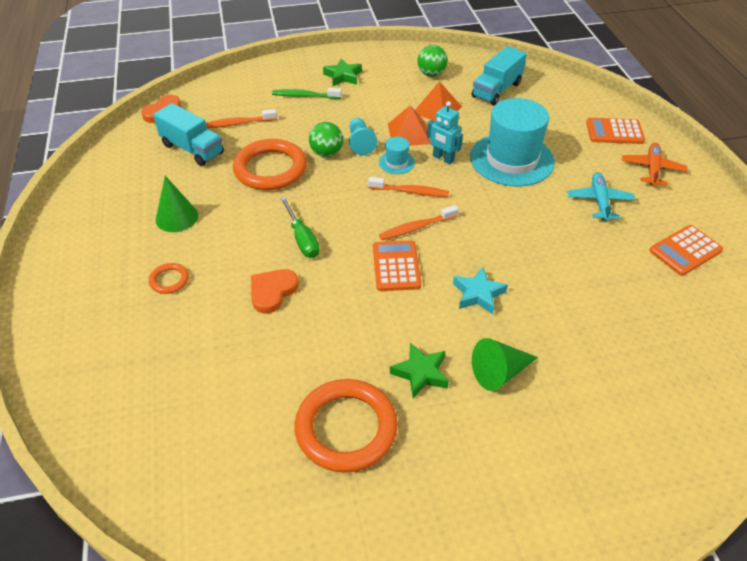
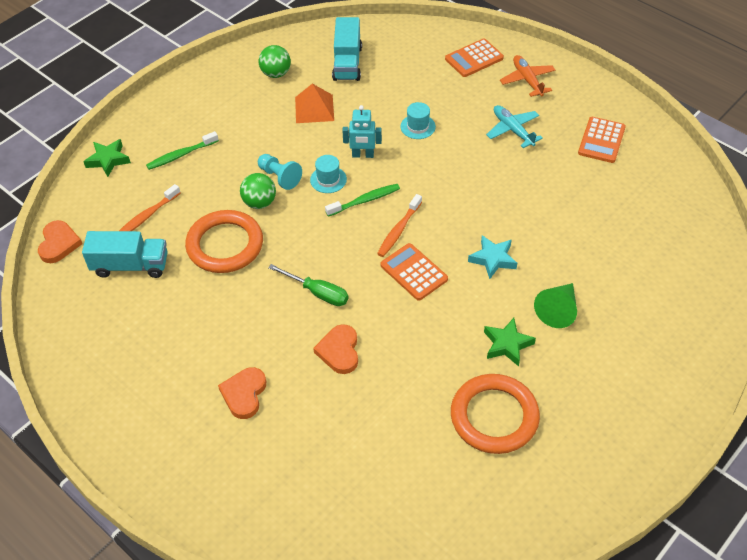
camera: 35 degrees left, 5 degrees up
orange ring [149,263,189,294] -> orange heart [218,367,266,419]
green cone [156,176,198,232] -> none
green star [323,59,362,86] -> green star moved to [83,139,131,177]
orange toothbrush [368,177,449,197] -> green toothbrush [325,184,400,217]
orange pyramid [388,105,430,146] -> none
turquoise hat [470,98,555,187] -> turquoise hat [400,102,436,139], size x0.43

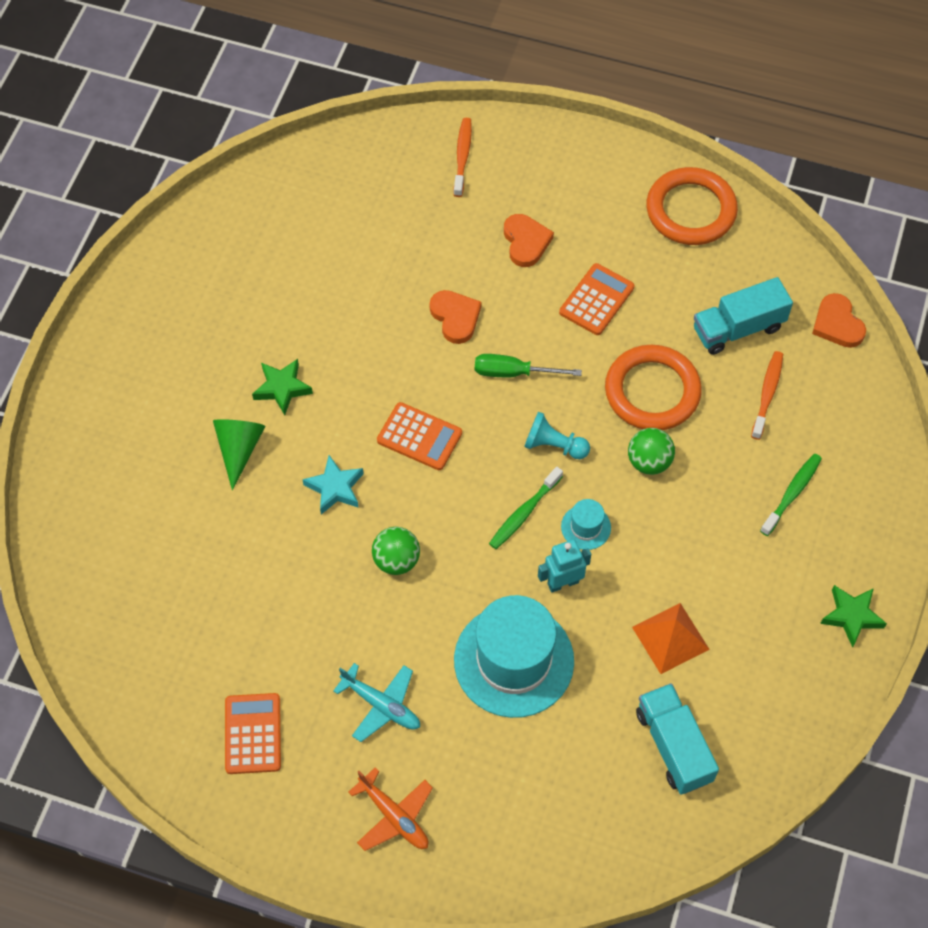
camera: 155 degrees right, 10 degrees up
green star [83,139,131,177] -> green star moved to [820,585,887,648]
turquoise pawn [258,154,302,190] -> turquoise pawn moved to [524,412,590,459]
green ball [259,45,291,78] -> green ball moved to [372,527,420,575]
orange toothbrush [377,194,422,257] -> orange toothbrush moved to [453,118,472,197]
turquoise hat [400,102,436,139] -> turquoise hat [454,595,574,718], size x2.31
orange calculator [445,39,504,77] -> orange calculator moved to [559,263,634,335]
orange ring [451,374,540,454] -> orange ring moved to [646,167,738,245]

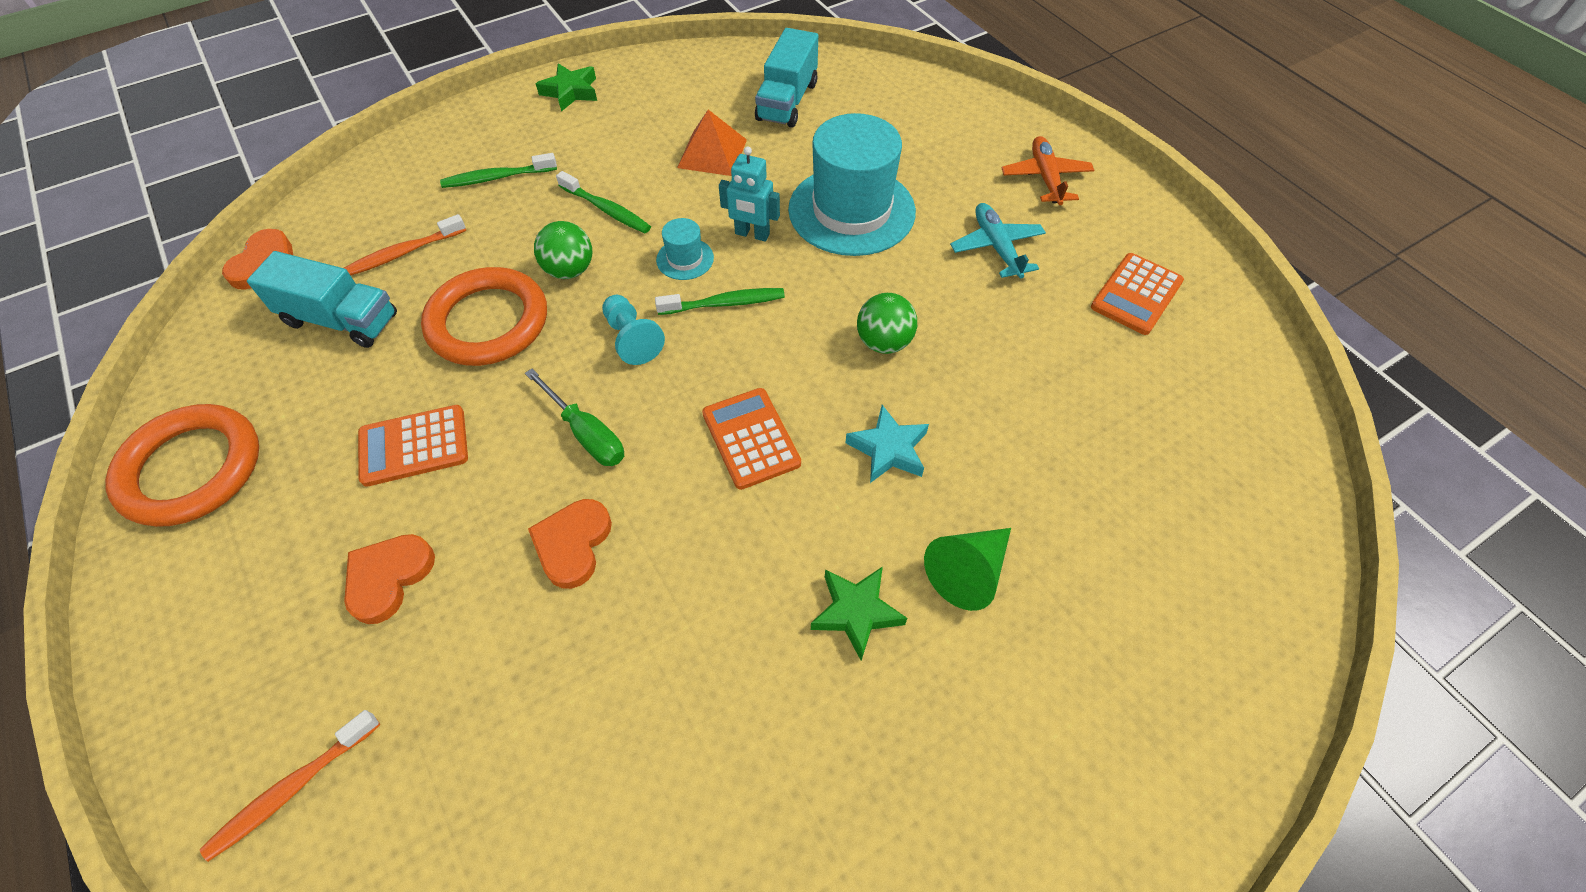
camera: 140 degrees left, 5 degrees down
none -> green toothbrush [556,171,651,233]

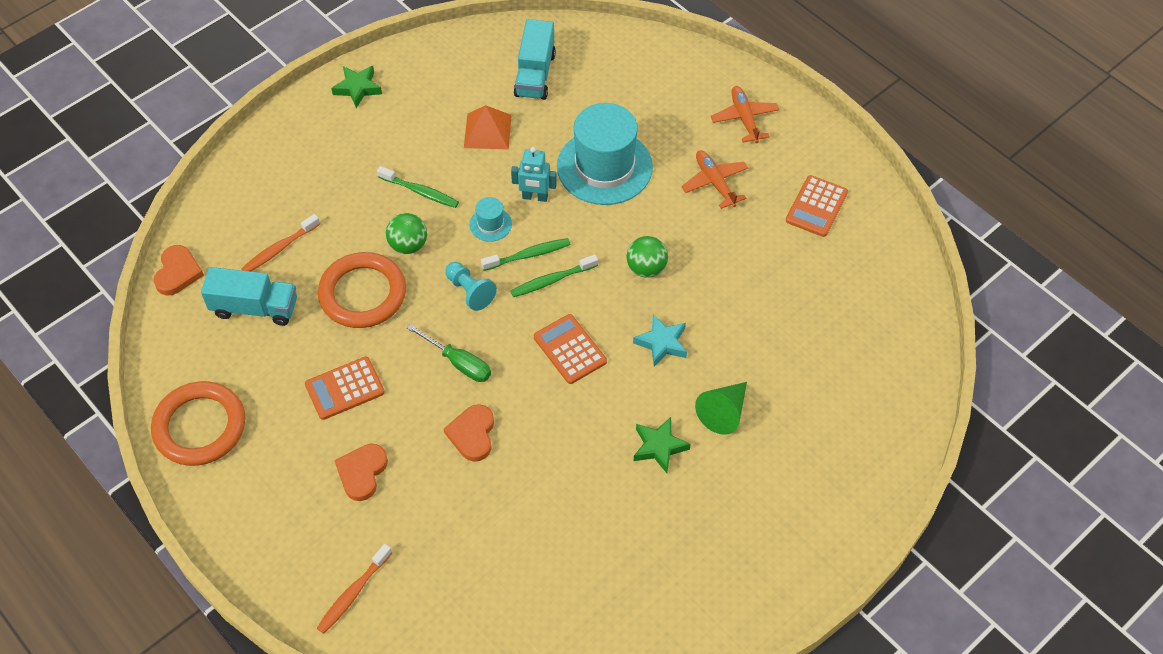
camera: 10 degrees left, 0 degrees up
green toothbrush [440,153,557,188] -> green toothbrush moved to [510,254,598,297]
turquoise plane [950,203,1046,279] -> orange plane [682,150,748,209]

